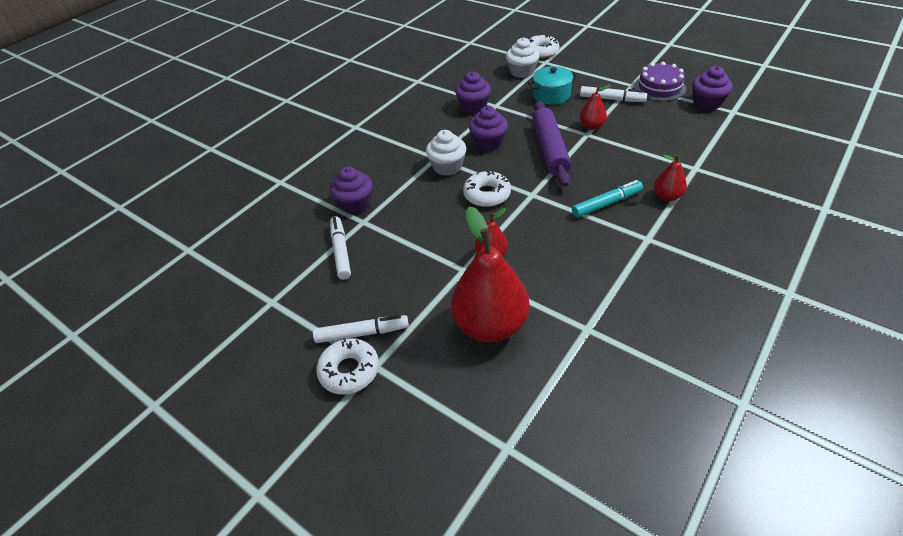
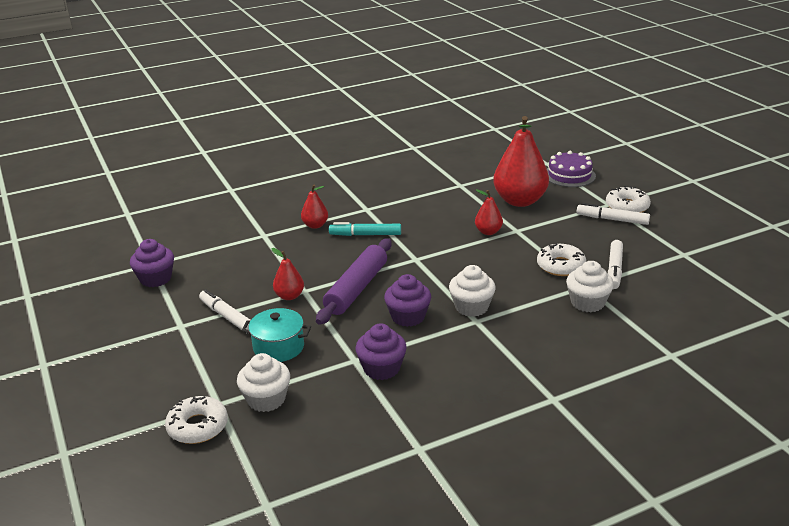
camera: 155 degrees left, 15 degrees down
purple cupcake [330,167,373,214] -> white cupcake [566,261,614,312]
white donut [463,170,511,207] -> white donut moved to [537,243,586,276]
purple cake [634,62,686,101] -> purple cake moved to [547,151,596,187]

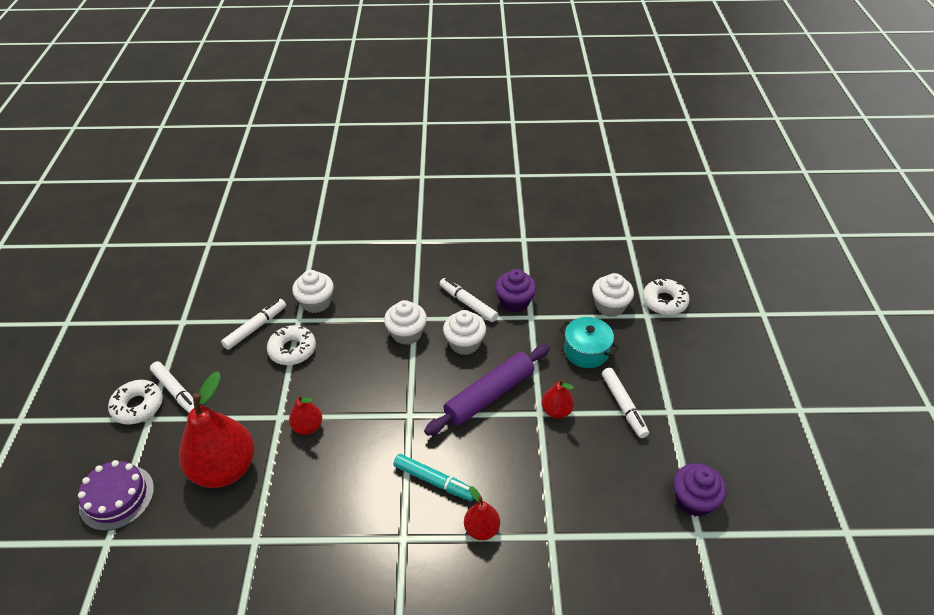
camera: 155 degrees left, 15 degrees up
purple cupcake [384,274,431,327] -> white cupcake [443,310,486,355]
none -> white marker [440,278,498,322]

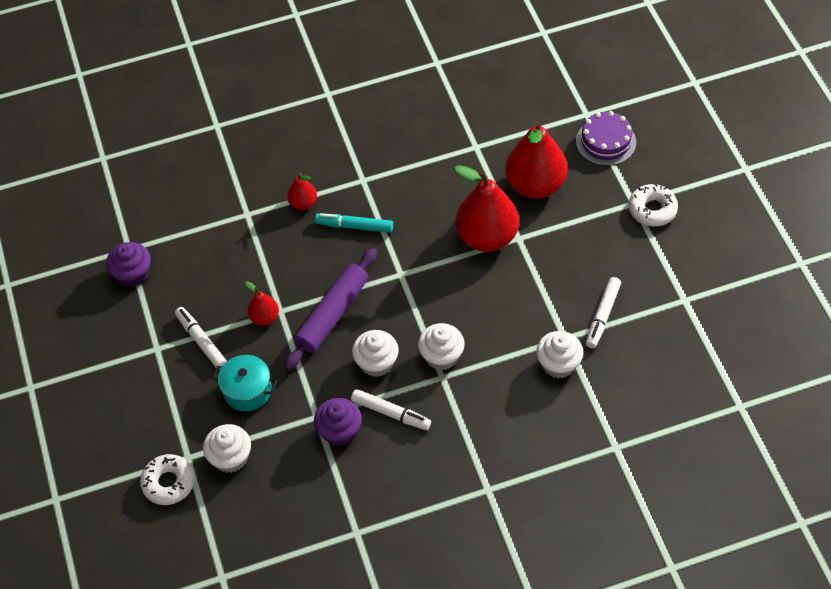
camera: 165 degrees right, 10 degrees up
white marker [150,361,194,413] -> none
white donut [267,325,316,365] -> none
red pear [289,395,322,435] -> red pear [454,165,519,252], size x2.07

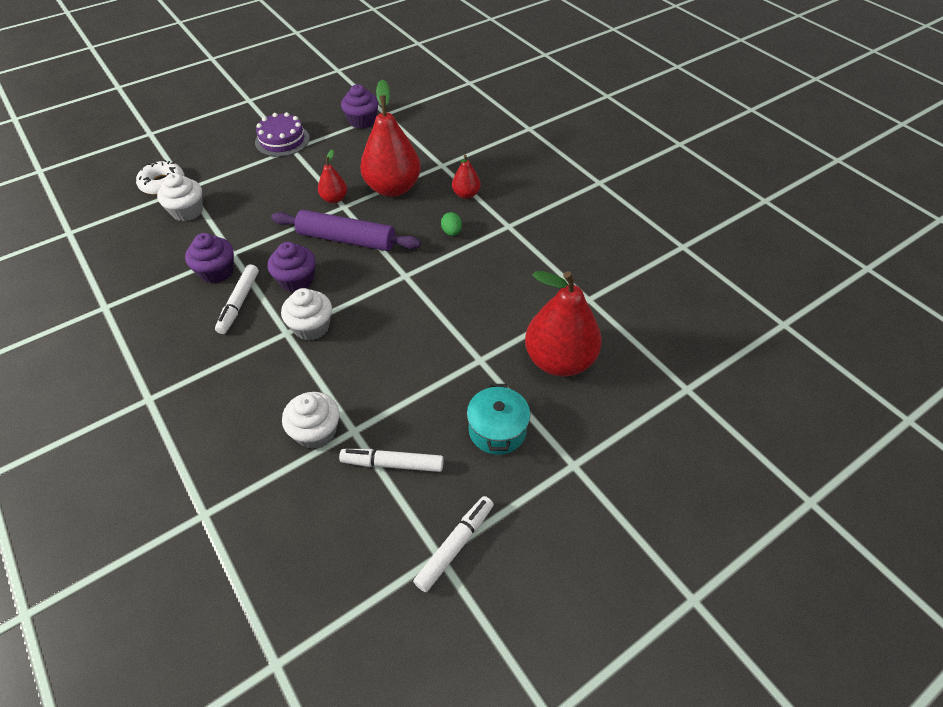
camera: 70 degrees right, 5 degrees down
white marker [175,307,227,370] -> white marker moved to [413,496,494,592]
turquoise pot [212,355,277,411] -> turquoise pot moved to [467,384,530,455]
turquoise marker [315,213,393,233] -> green egg [441,212,462,236]
white cupcake [352,330,399,377] -> purple cupcake [268,242,315,292]
red pear [454,165,519,252] -> red pear moved to [360,79,421,197]
purple cake [576,111,636,166] -> purple cake moved to [255,112,310,157]
white donut [628,183,678,226] -> none

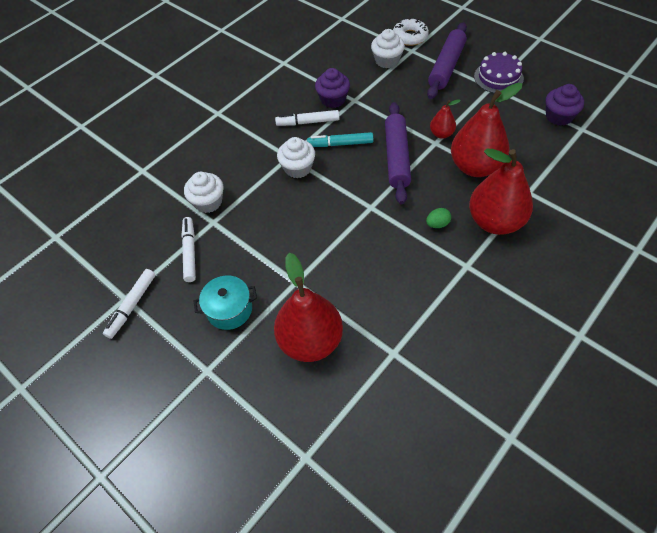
camera: 80 degrees right, 5 degrees up
purple cupcake [268,242,315,292] -> turquoise marker [307,132,373,147]
white marker [413,496,494,592] -> white marker turned 90 degrees clockwise [103,269,156,339]
red pear [452,155,480,199] -> red pear [469,149,533,235], size x2.07
none -> purple rolling pin [427,22,467,99]

